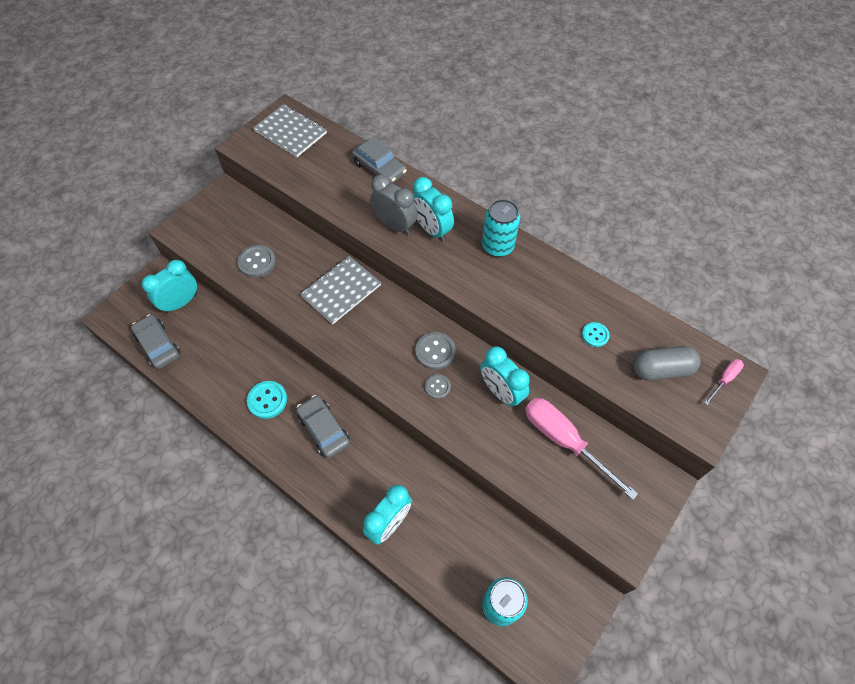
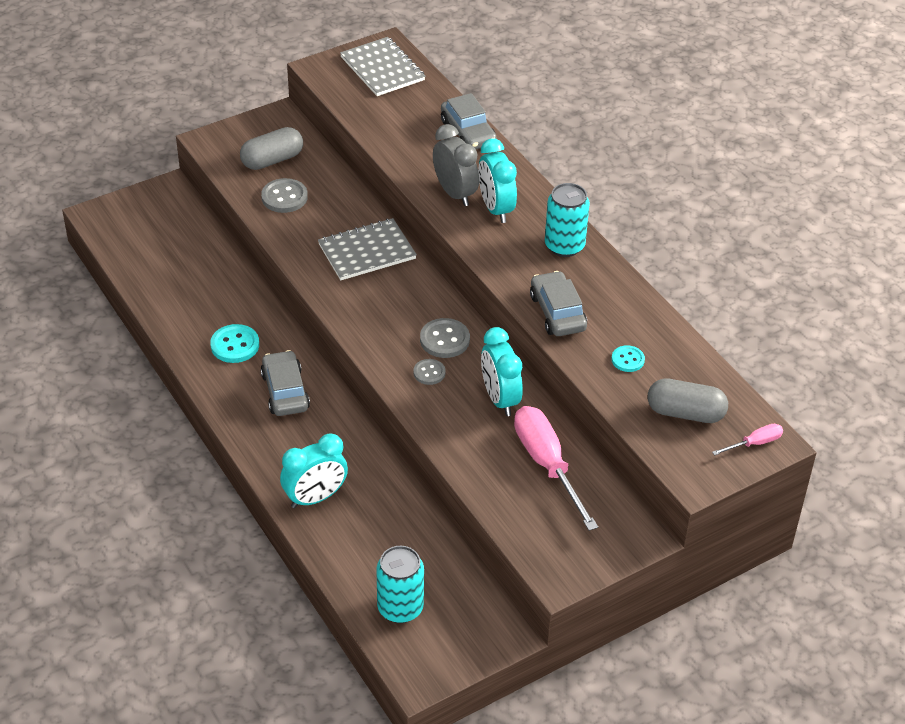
camera: 20 degrees right, 15 degrees down
grey car [131,314,181,369] -> grey car moved to [530,271,587,336]
turquoise clock [142,260,197,313] -> none
none -> grey capsule [240,127,303,170]

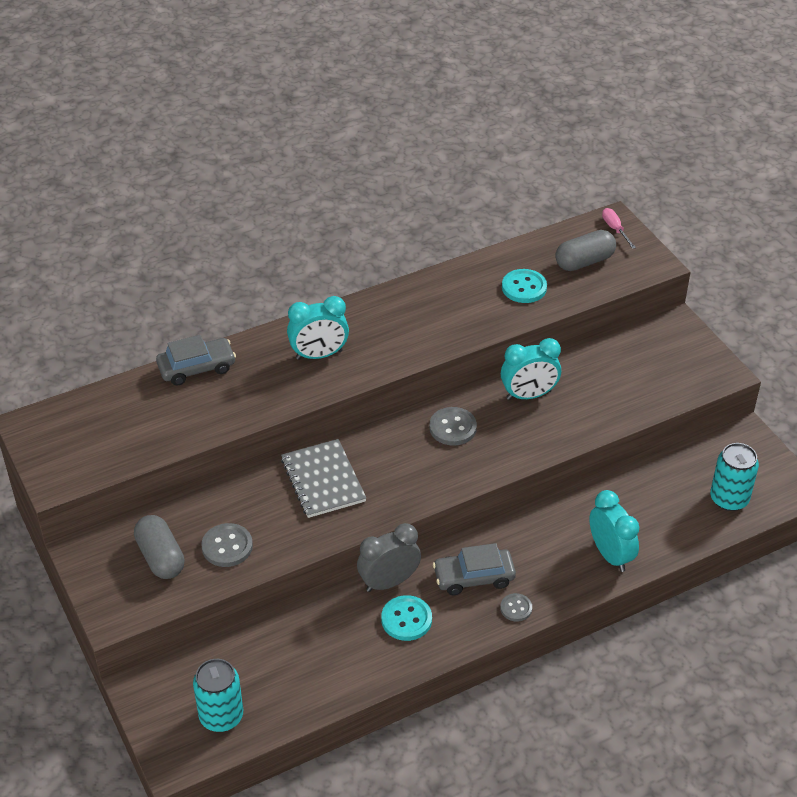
camera: 85 degrees left, 0 degrees up
grey notebook [340,37,425,96] -> none
grey button [413,359,446,385] -> grey button moved to [500,593,532,622]
grey clock [433,124,479,206] -> grey clock moved to [357,523,421,592]
pink screwdriver [514,406,598,531] -> none
grey car [530,271,587,336] -> none
turquoise can [545,183,590,257] -> turquoise can moved to [193,659,243,732]
turquoise button [611,345,645,372] -> turquoise button [502,269,547,303], size x1.59
grey capsule [648,378,728,423] -> grey capsule turned 45 degrees clockwise [555,230,616,271]

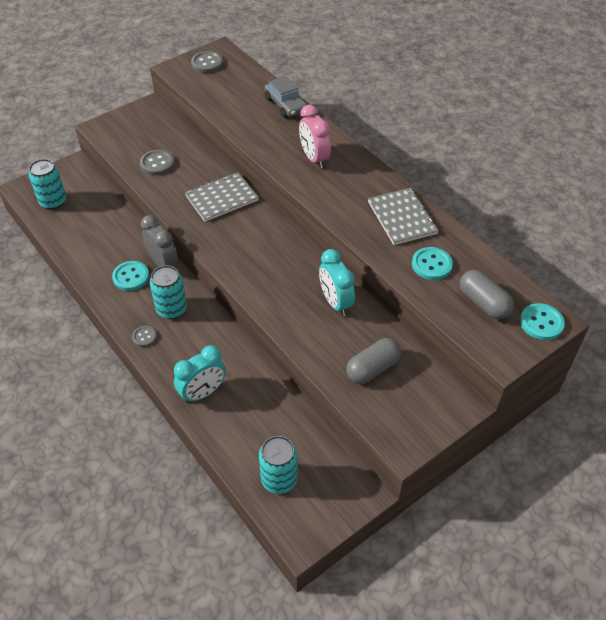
camera: 80 degrees right, 5 degrees up
grey capsule [134,515,185,579] -> grey capsule moved to [346,338,401,384]
turquoise clock [287,296,349,360] -> pink clock [299,105,331,168]
grey button [429,407,477,446] -> grey button moved to [191,51,223,73]
grey car [433,543,516,595] -> turquoise can [150,265,187,319]
pink screwdriver [602,208,636,249] -> turquoise button [520,303,565,340]
none -> grey notebook [368,188,439,245]

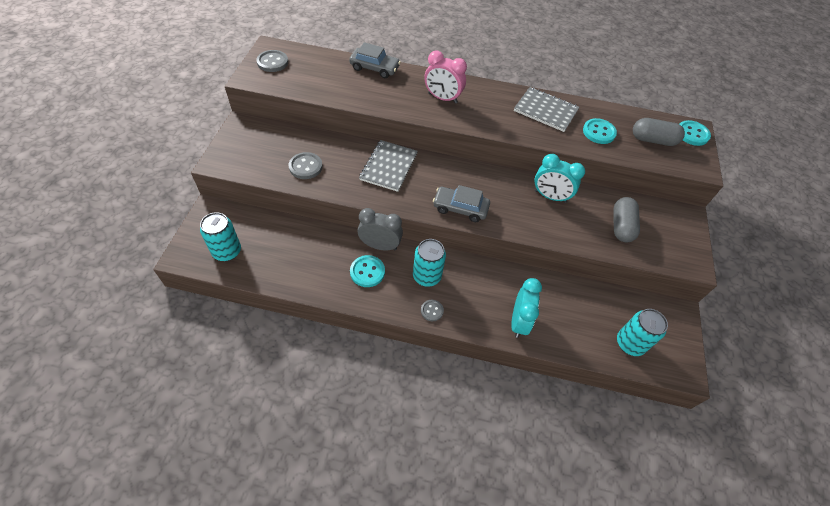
camera: 45 degrees left, 5 degrees up
none -> grey car [433,185,490,222]

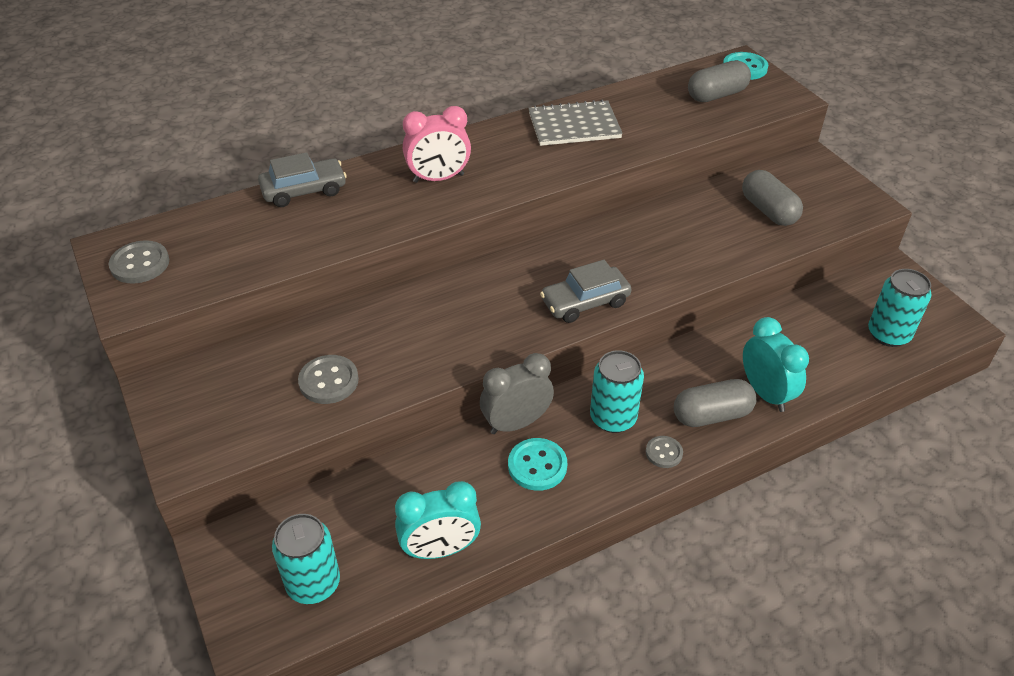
camera: 35 degrees left, 10 degrees down
grey notebook [359,140,418,192] -> none
turquoise clock [534,154,585,203] -> turquoise clock moved to [395,481,481,559]
turquoise button [583,118,617,144] -> none
none -> grey capsule [674,379,756,427]

